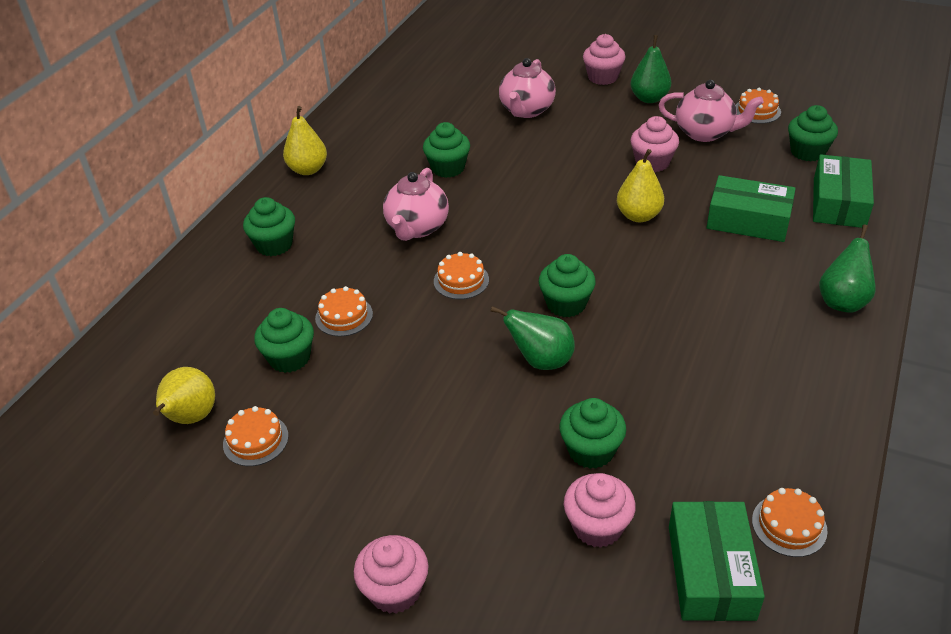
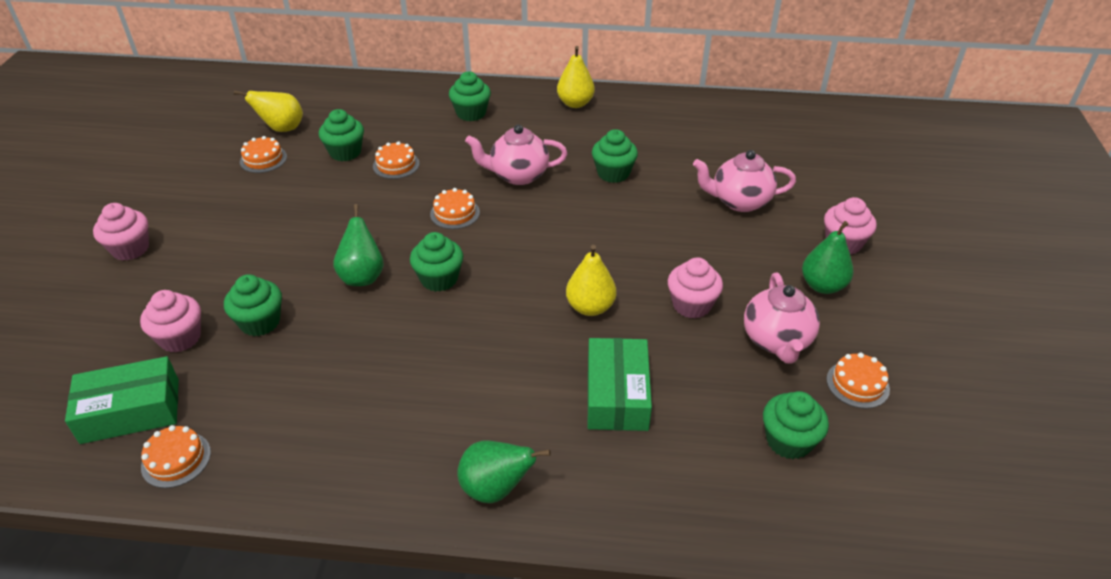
camera: 70 degrees right, 0 degrees up
green box [813,155,874,228] -> none

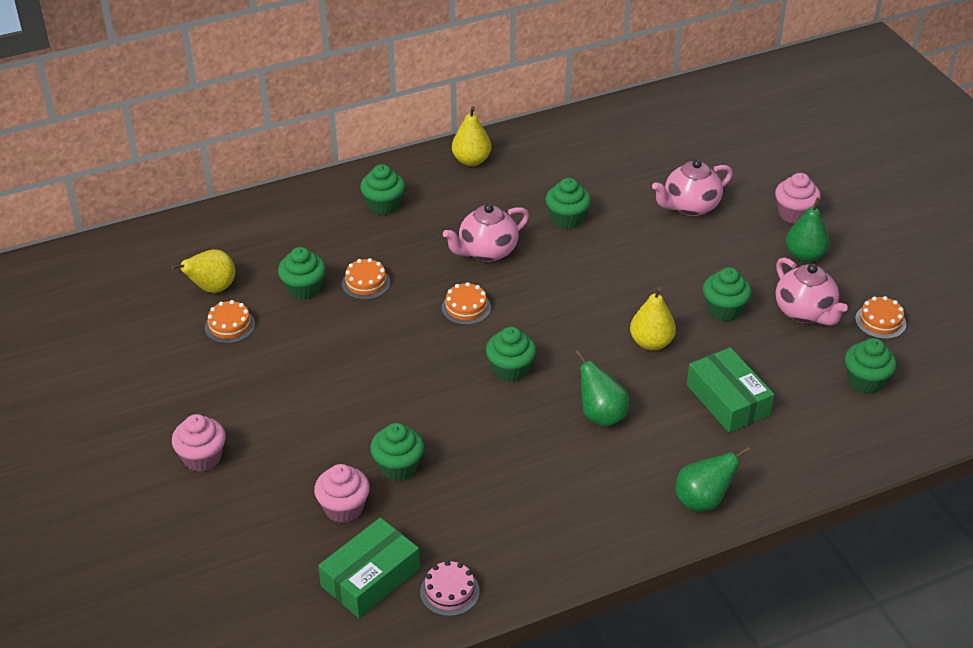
camera: 30 degrees left, 0 degrees up
orange cake [141,425,211,488] -> pink cake [420,560,480,616]
green pear [333,204,384,286] -> green pear moved to [575,350,629,427]
pink cupcake [668,257,723,318] -> green cupcake [703,267,752,321]

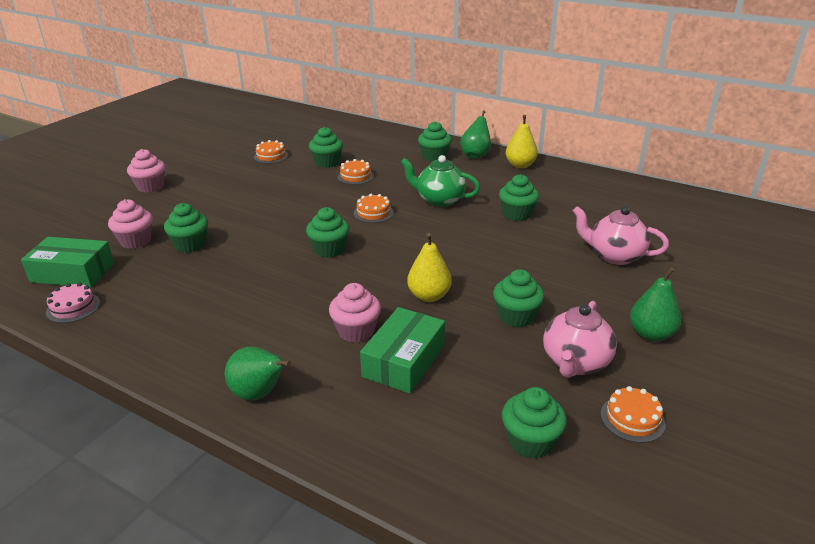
camera: 55 degrees right, 10 degrees down
yellow pear [171,249,236,293] -> none
pink teapot [443,204,529,262] -> green teapot [401,155,480,207]
green pear [575,350,629,427] -> green pear moved to [460,110,491,159]
pink cupcake [775,173,821,224] -> pink cupcake moved to [329,283,381,343]

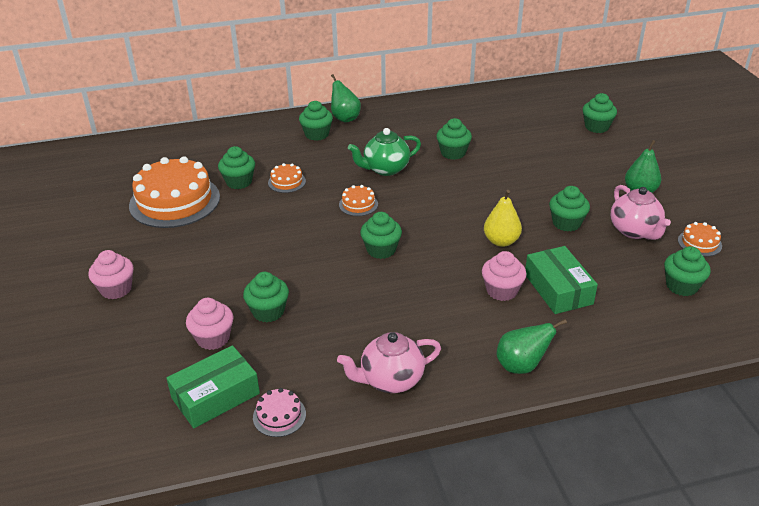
camera: 45 degrees left, 5 degrees up
orange cake [254,140,288,164] -> orange cake [129,156,220,228], size x2.30
yellow pear [506,115,538,168] -> none
pink teapot [573,206,669,265] -> pink teapot moved to [337,332,441,393]
none -> green cupcake [583,93,617,133]

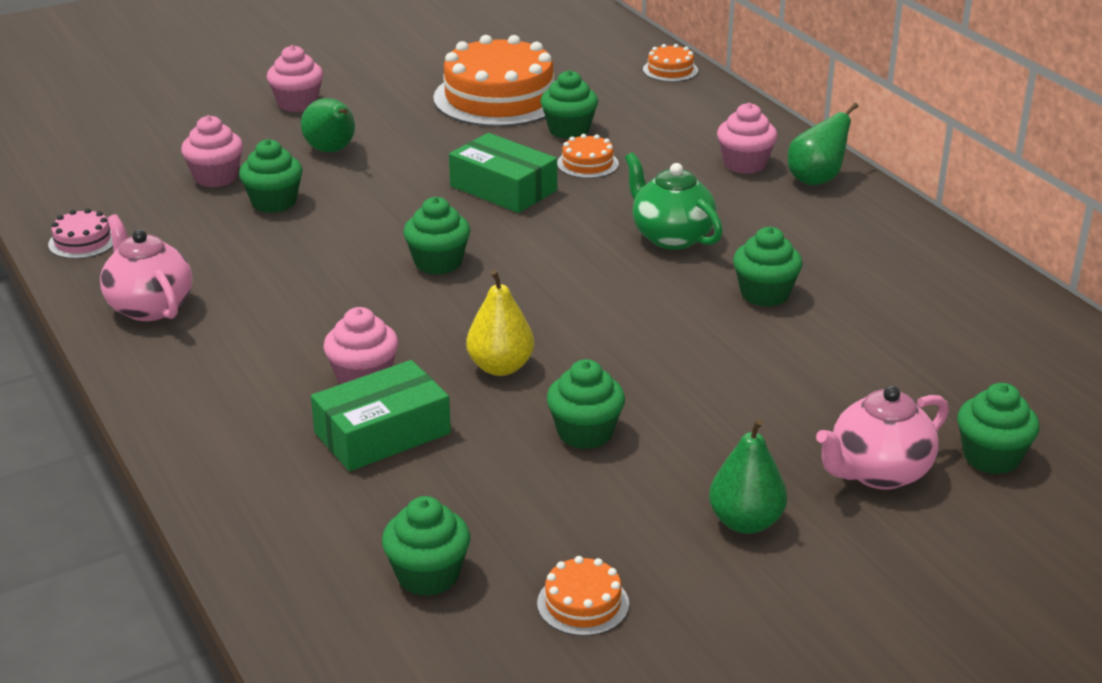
camera: 75 degrees right, 5 degrees down
green box [166,345,260,428] -> green box moved to [449,133,557,213]
green cupcake [299,101,333,141] -> pink cupcake [717,103,778,174]
orange cake [339,185,378,216] -> orange cake moved to [643,44,698,82]
green pear [496,319,567,374] -> green pear moved to [301,98,355,152]
pink teapot [611,185,671,240] -> pink teapot moved to [816,386,949,490]

